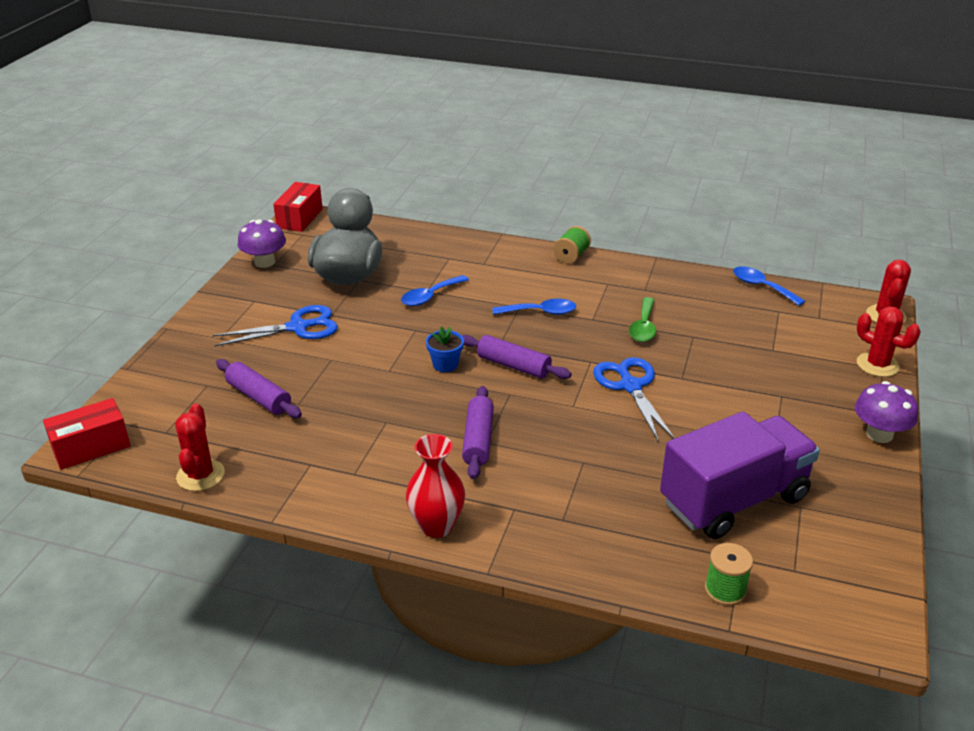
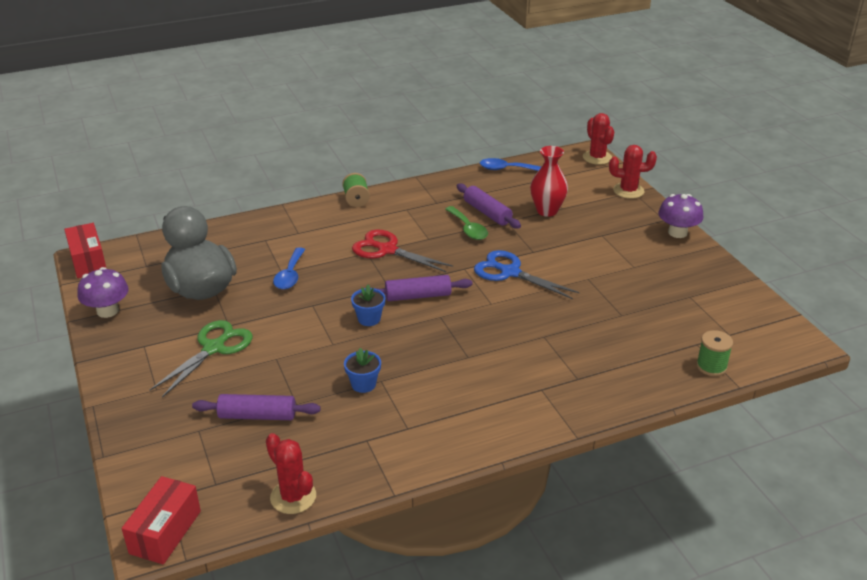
camera: 40 degrees left, 0 degrees up
blue scissors [212,305,338,346] -> green scissors [150,320,253,398]
red vase [406,434,465,538] -> red vase moved to [530,146,568,217]
purple rolling pin [462,386,494,479] -> purple rolling pin moved to [457,183,521,228]
blue spoon [492,299,576,315] -> red scissors [352,229,453,272]
purple truck [660,412,820,539] -> none
none -> blue flower pot [344,348,381,393]

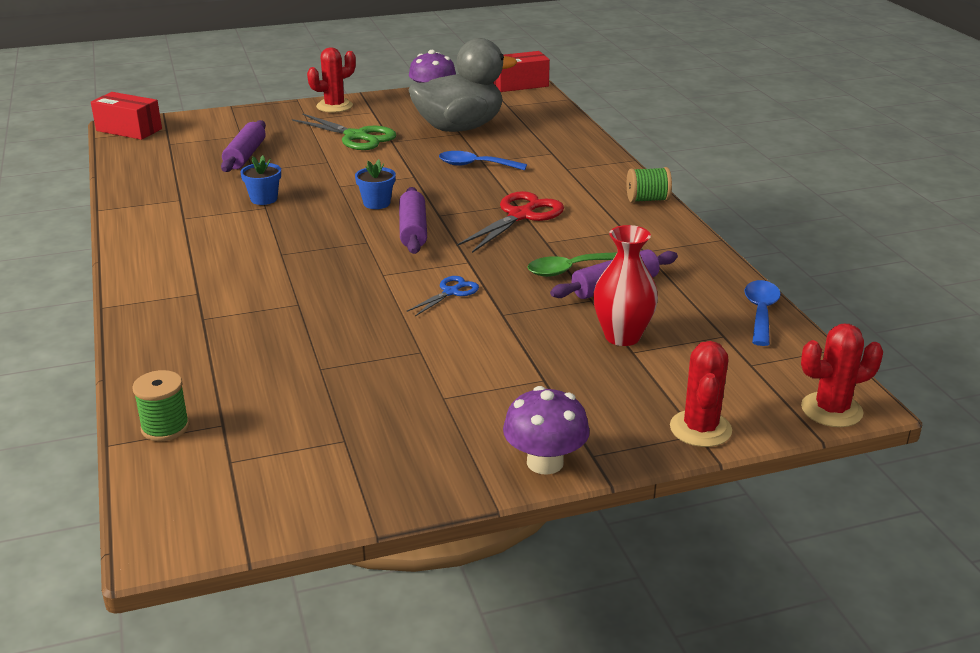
camera: 95 degrees right, 5 degrees down
red cactus [266,433,316,514] -> red cactus moved to [307,47,356,112]
blue scissors [474,250,580,299] -> blue scissors [406,276,479,316], size x0.55

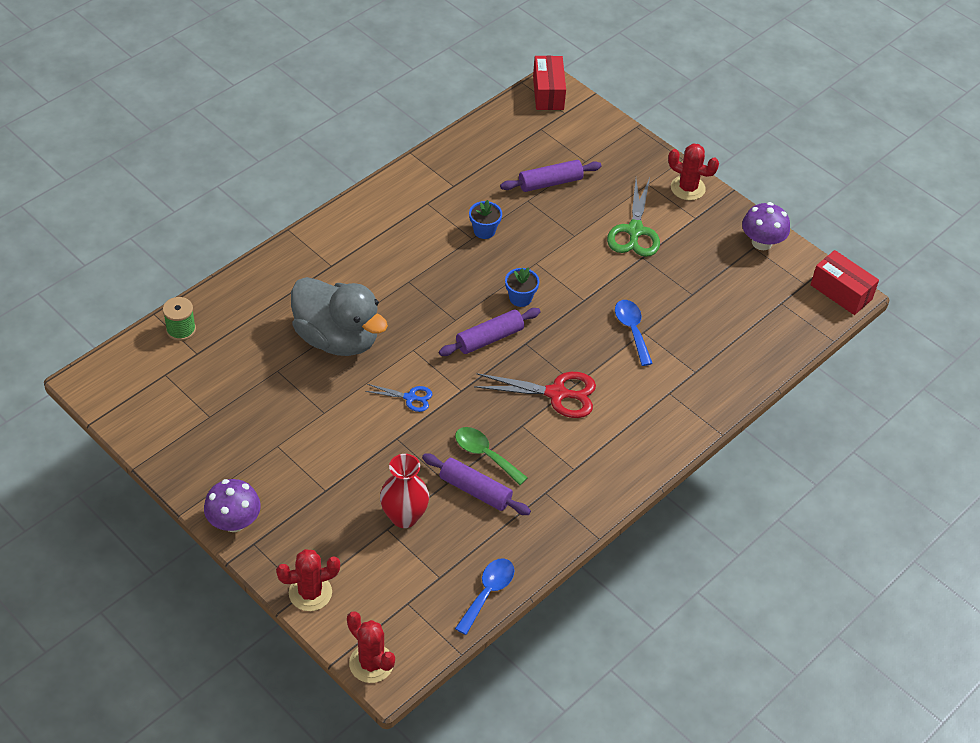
camera: 60 degrees right, 20 degrees up
grey duck [409,38,517,132] -> grey duck moved to [291,277,388,356]
green spool [627,167,672,203] -> none
blue spoon [744,280,781,346] -> blue spoon turned 45 degrees counterclockwise [455,558,514,635]

